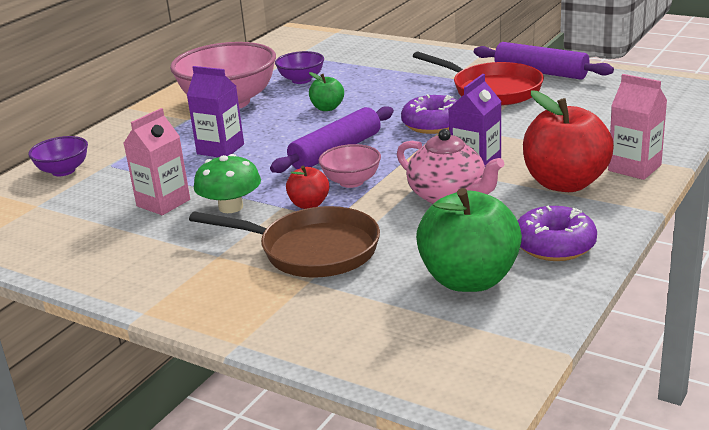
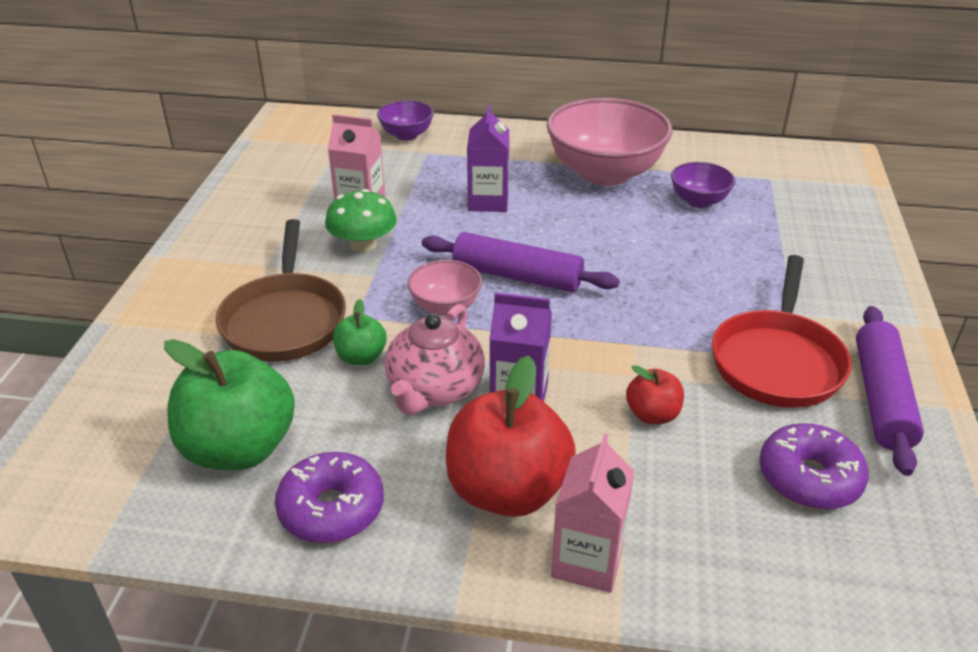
camera: 65 degrees right, 10 degrees up
red apple [286,165,329,209] -> red apple moved to [626,365,684,424]
green apple [309,72,344,111] -> green apple moved to [333,299,387,365]
purple donut [401,94,458,134] -> purple donut moved to [760,423,869,510]

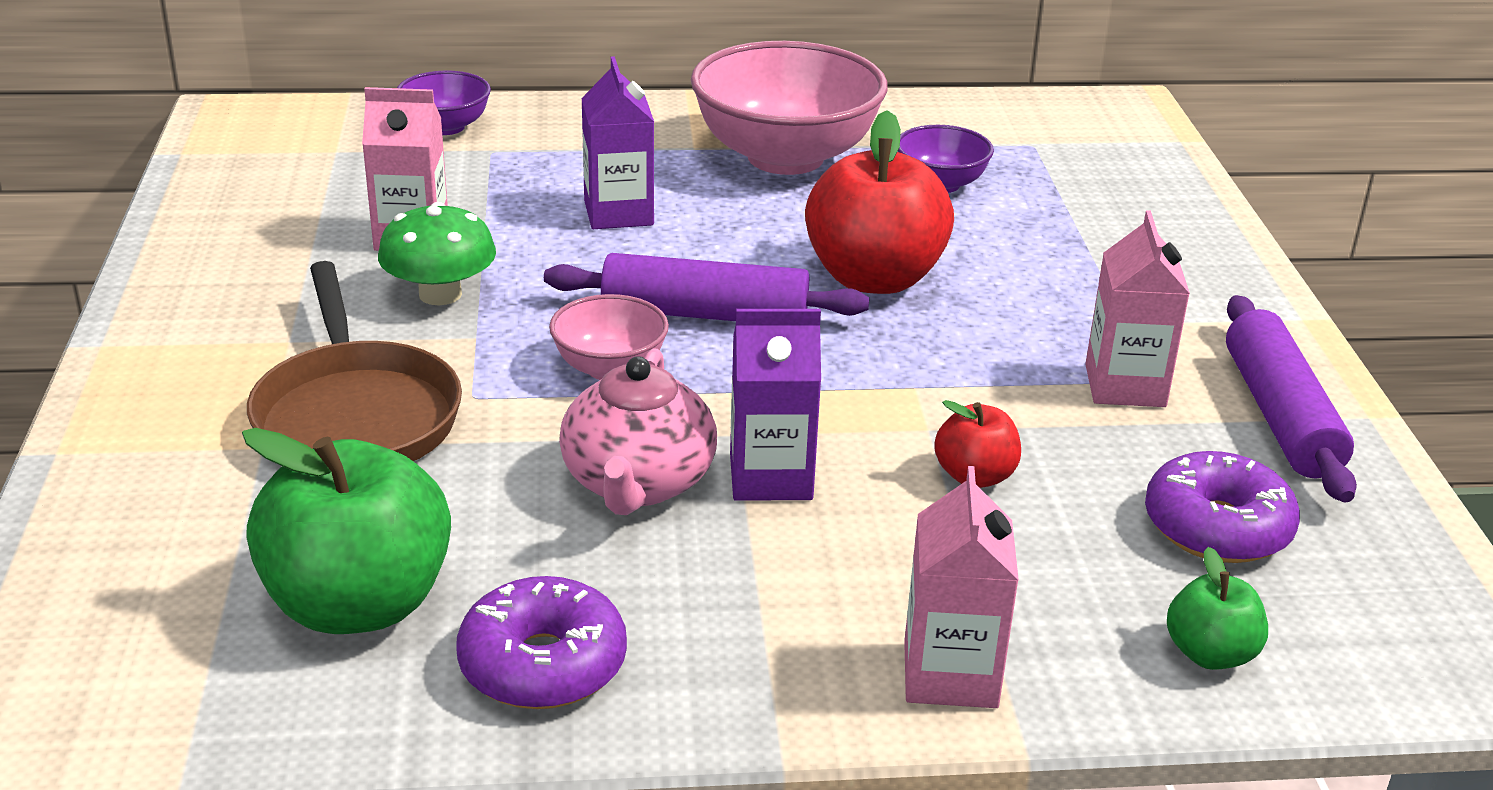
camera: 15 degrees left, 5 degrees down
green apple [333,299,387,365] -> green apple moved to [1167,547,1268,670]
red apple [446,355,576,517] -> red apple moved to [805,110,954,294]
red pan [712,255,852,408] -> pink carton [1085,210,1190,407]

